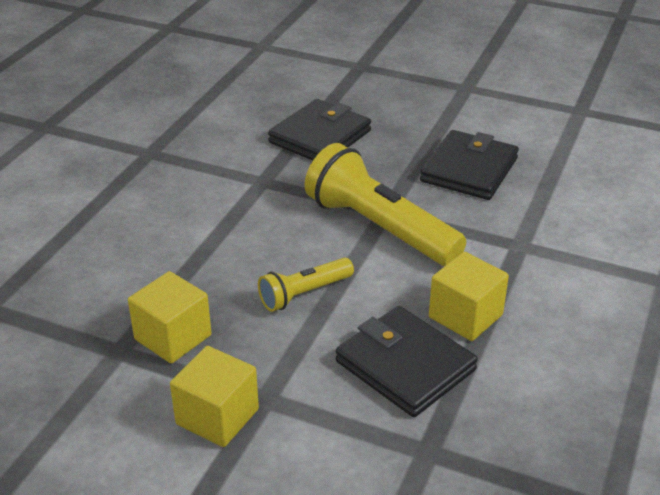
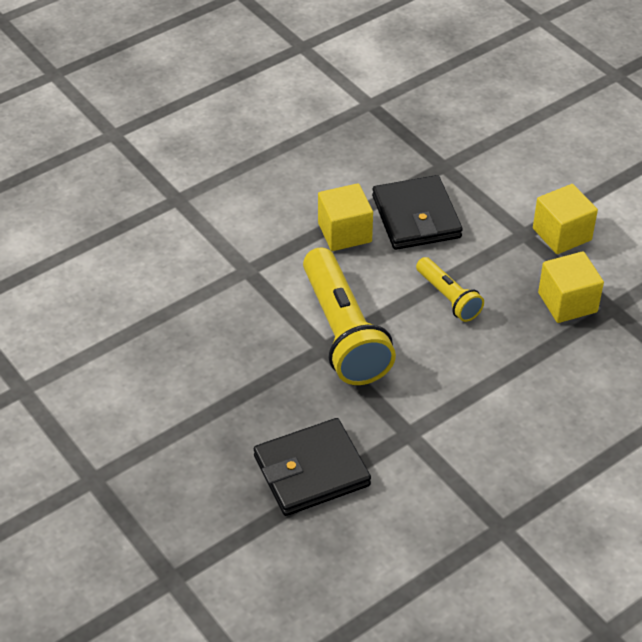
camera: 150 degrees left, 10 degrees up
yellow flashlight [258,258,354,312] -> yellow flashlight turned 60 degrees clockwise [416,257,484,322]
black wallet [420,130,519,200] -> none

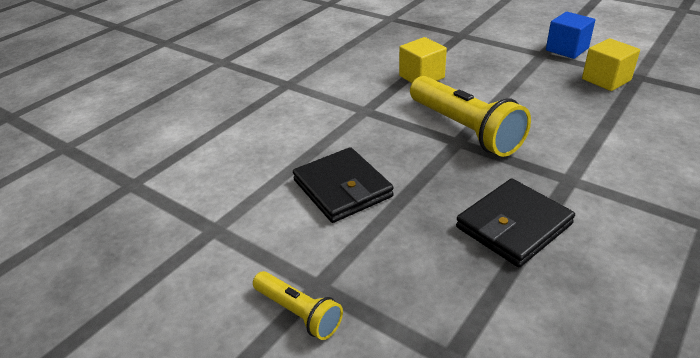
camera: 15 degrees left, 10 degrees down
black wallet [372,175,463,250] -> black wallet moved to [293,147,394,223]
yellow flashlight [416,257,484,322] -> yellow flashlight moved to [253,271,343,340]
yellow cube [533,184,598,254] -> blue cube [546,12,595,59]

